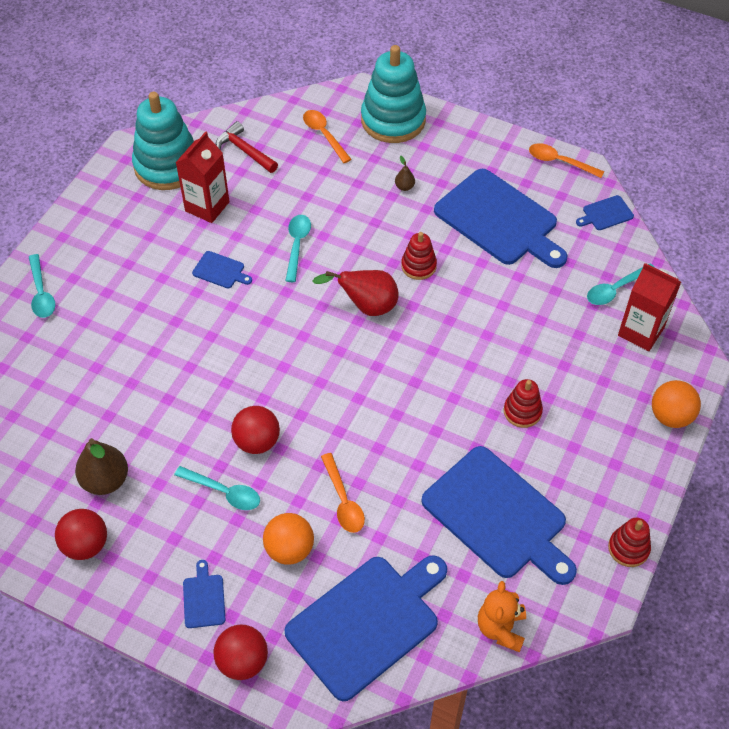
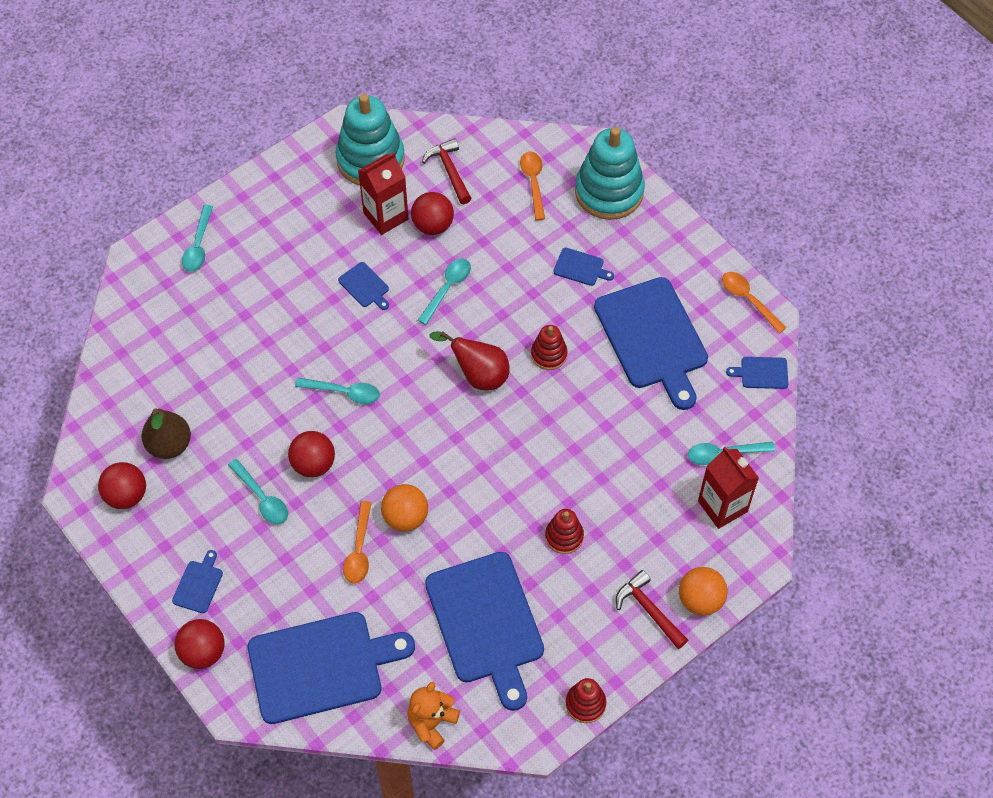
camera: 25 degrees right, 5 degrees up
orange ball [263,513,314,565] -> orange ball moved to [381,484,428,532]
brown pear [395,156,415,191] -> blue cutting board [553,248,614,286]
none -> turquoise spoon [295,378,380,404]
none -> red ball [411,192,454,235]
none -> red hammer [616,570,688,649]

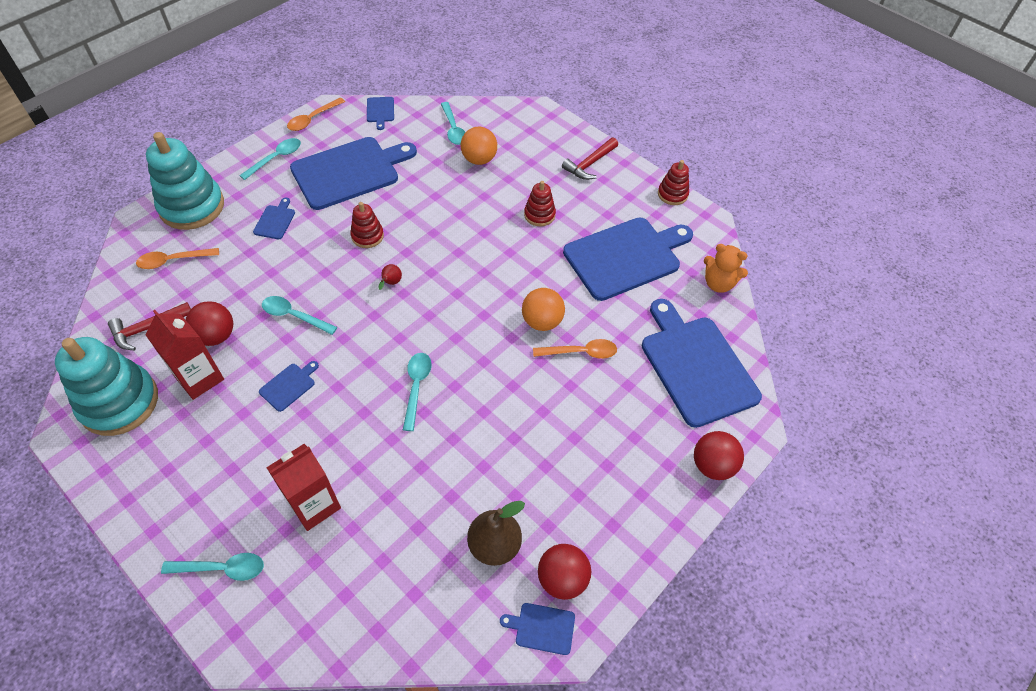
camera: 100 degrees left, 5 degrees down
blue cutting board [172,550,223,613] -> blue cutting board moved to [500,603,575,655]
turquoise spoon [228,459,288,525] -> turquoise spoon moved to [239,138,301,180]
red ball [288,431,335,477] -> none
red pear [429,331,510,390] -> red pear [378,264,402,290], size x0.47
orange ball [679,567,728,616] -> orange ball moved to [461,127,497,165]
red carton [698,446,759,529] -> red carton moved to [266,444,341,531]

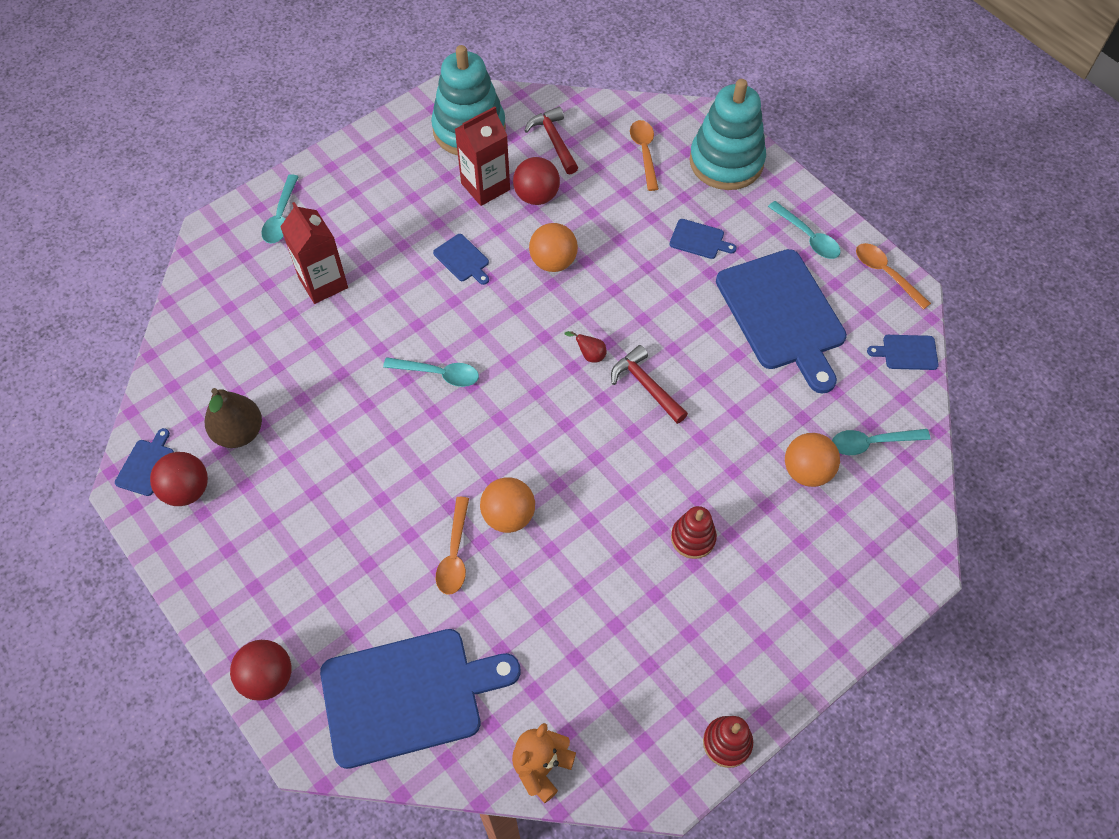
camera: 100 degrees right, 5 degrees up
turquoise spoon [262,296,337,335] -> orange ball [529,223,578,272]
red stacking toy [350,202,384,248] -> none
red hammer [562,137,618,180] -> red hammer moved to [611,345,688,424]
blue cutting board [563,217,693,301] -> none

